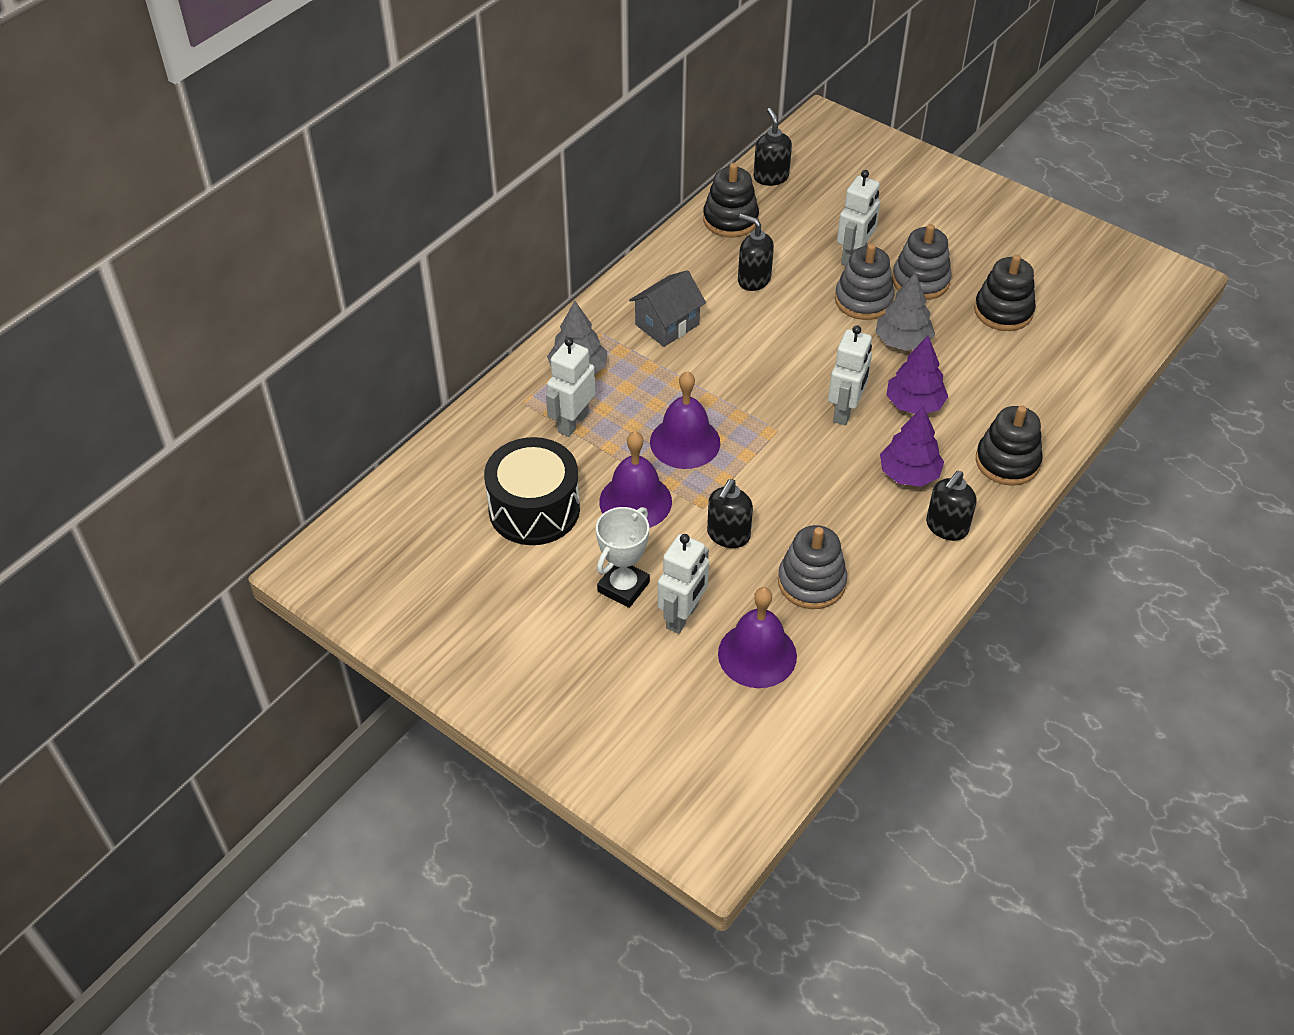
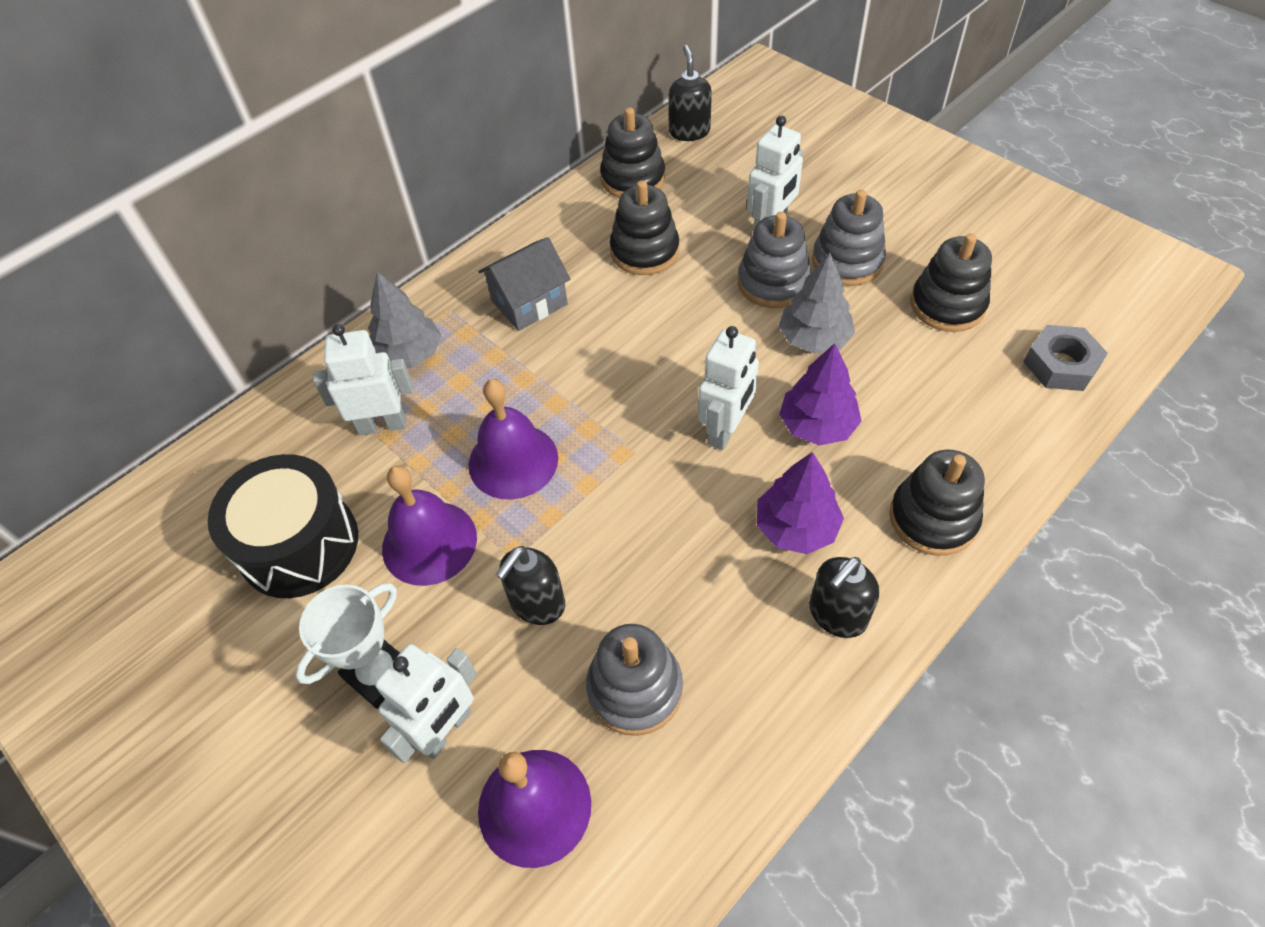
camera: 10 degrees right, 5 degrees up
white robot [546,337,596,437] -> white robot turned 45 degrees clockwise [313,324,413,435]
black soap dispenser [738,214,774,291] -> black stacking toy [610,180,679,275]
none -> grey nut [1024,325,1108,391]

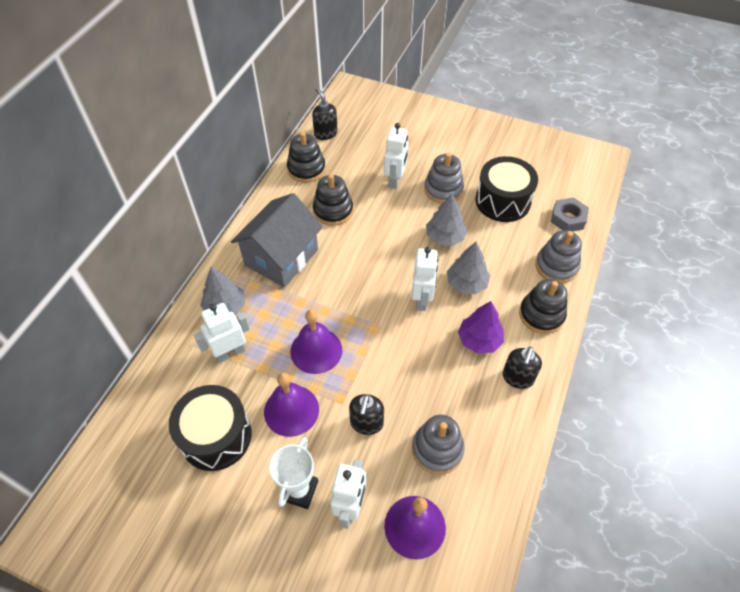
camera: 25 degrees left, 0 degrees up
grey house [478,237,570,331] -> grey house [231,193,323,288], size x1.63
grey stacking toy [738,212,811,308] -> grey stacking toy moved to [535,230,582,283]
purple tree [779,343,862,446] -> grey tree [447,242,490,294]
black stacking toy [911,233,992,332] -> black drum [475,156,538,222]

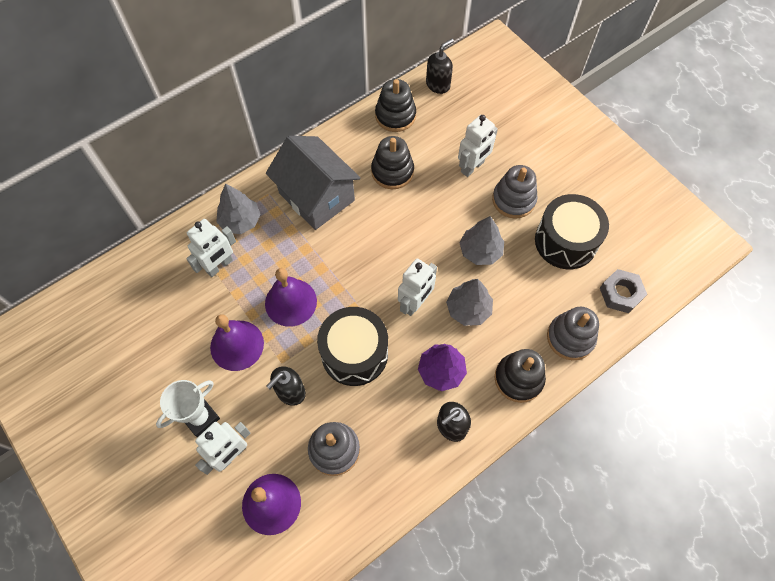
camera: 30 degrees right, 10 degrees up
black drum [169,385,251,471] -> black drum moved to [317,307,388,386]
white robot [194,303,250,363] -> white robot turned 135 degrees clockwise [186,219,236,277]
grey house [231,193,323,288] -> grey house turned 75 degrees clockwise [266,136,360,230]
black soap dispenser [312,87,338,140] -> black soap dispenser turned 45 degrees clockwise [426,38,454,94]

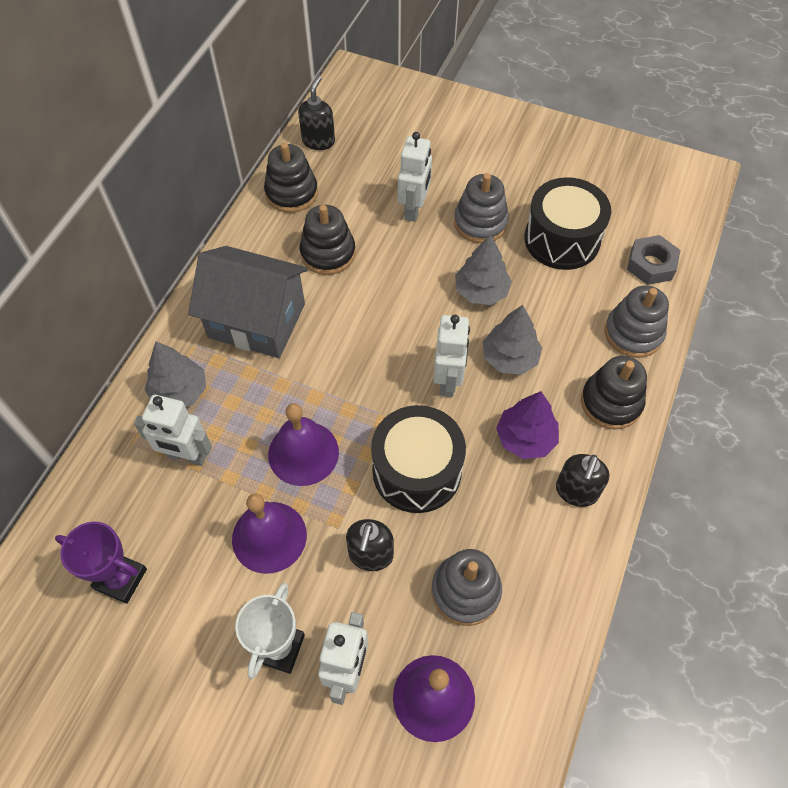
camera: 30 degrees left, 5 degrees down
white robot [186,219,236,277] -> white robot turned 90 degrees clockwise [134,395,212,466]
none -> purple trophy [55,522,147,604]

